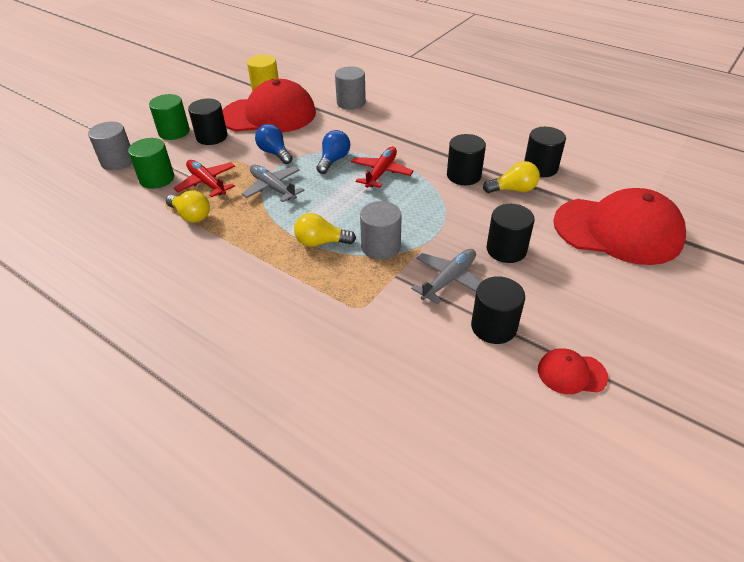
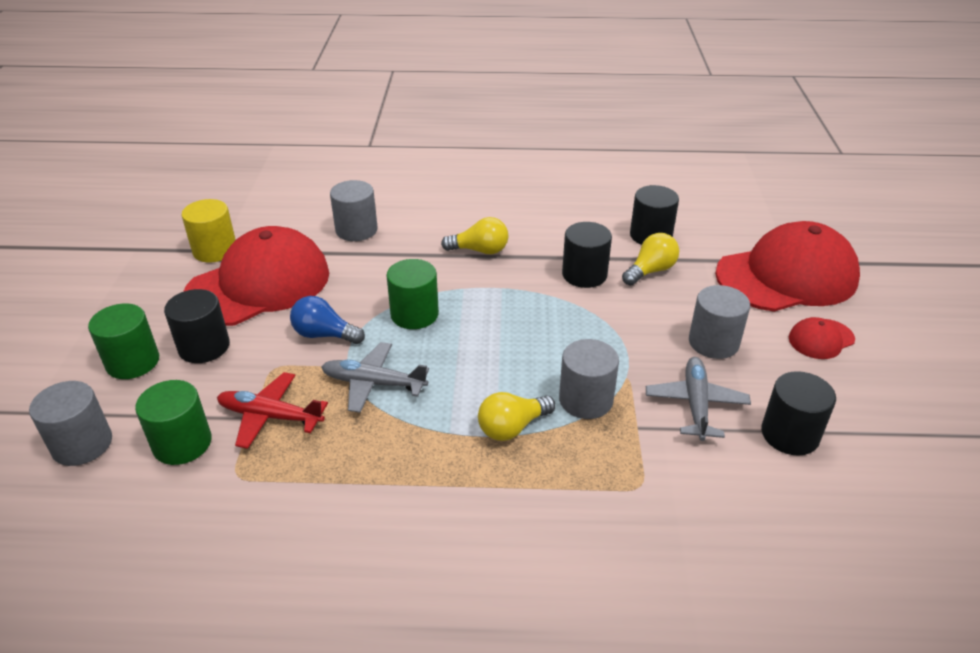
camera: 35 degrees left, 5 degrees down
yellow light bulb [166,190,210,223] -> yellow light bulb moved to [441,217,508,254]
blue light bulb [316,130,350,174] -> green cylinder [387,259,439,329]
red plane [351,147,414,188] -> none
black cylinder [487,204,535,263] -> grey cylinder [689,285,750,359]
red cap [538,348,608,394] -> red cap moved to [789,317,855,359]

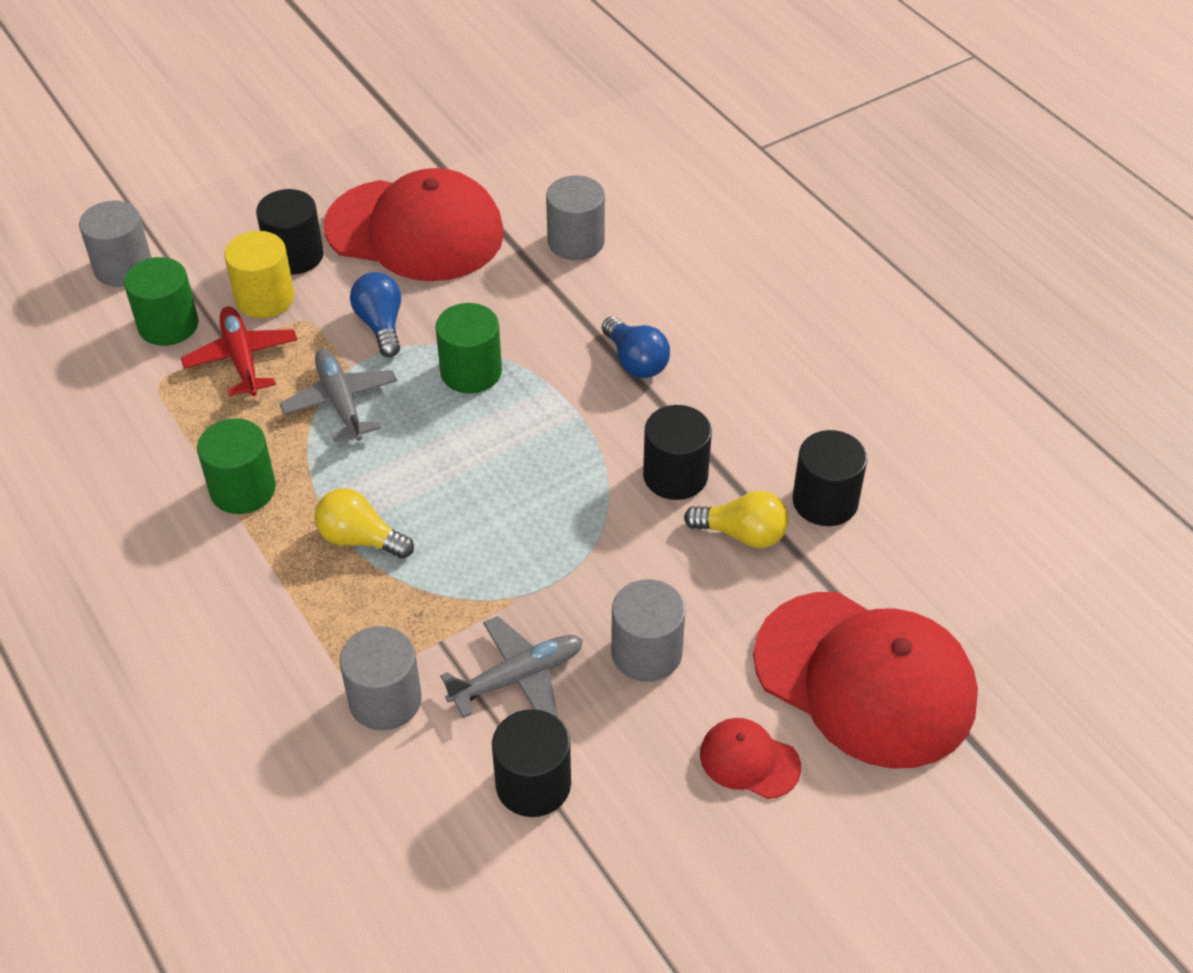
camera: 55 degrees right, 10 degrees up
green cylinder [88,303,159,379] -> green cylinder moved to [197,418,276,514]
yellow cylinder [181,199,236,262] -> yellow cylinder moved to [224,231,294,318]
yellow light bulb [441,217,508,254] -> blue light bulb [602,316,670,378]
grey cylinder [559,339,619,419] -> grey cylinder moved to [340,626,422,731]

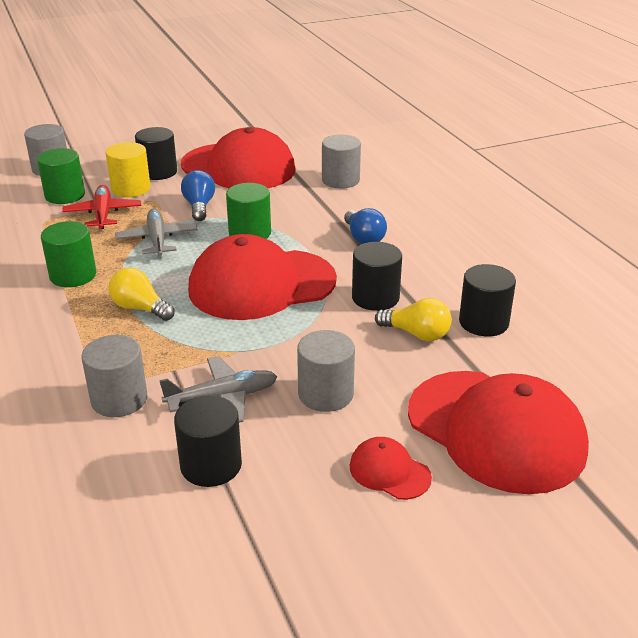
camera: 10 degrees right, 15 degrees down
none -> red cap [188,234,337,320]

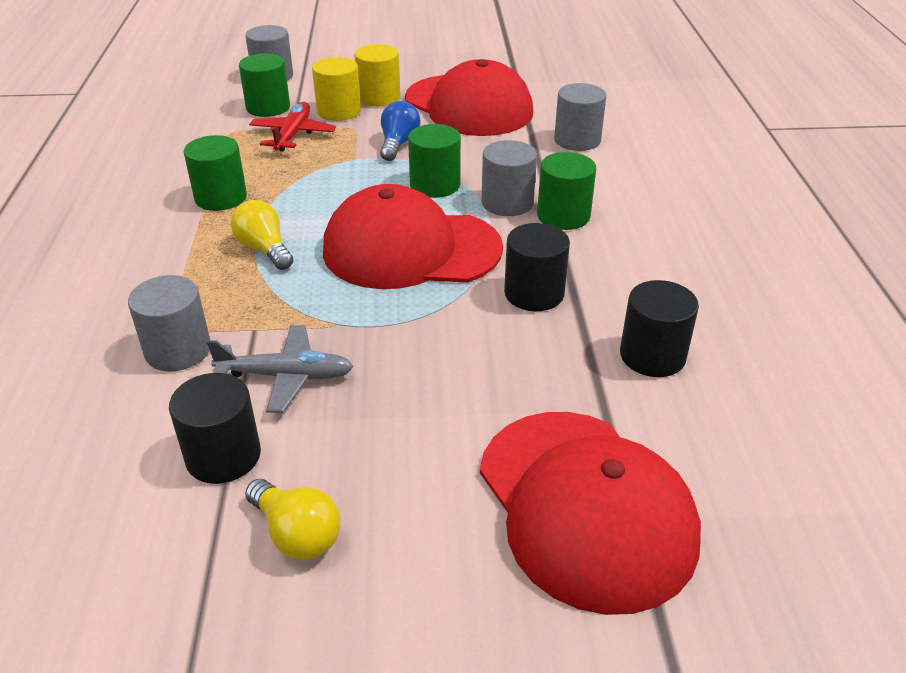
camera: 20 degrees right, 5 degrees up
grey plane [115,208,198,256] -> none
black cylinder [135,127,177,180] -> yellow cylinder [354,44,400,106]
grey cylinder [297,330,355,412] -> grey cylinder moved to [482,140,537,216]
blue light bulb [344,208,387,244] -> green cylinder [537,152,596,230]
red cap [350,437,432,500] -> none
yellow light bulb [375,298,452,341] -> yellow light bulb moved to [245,479,340,560]

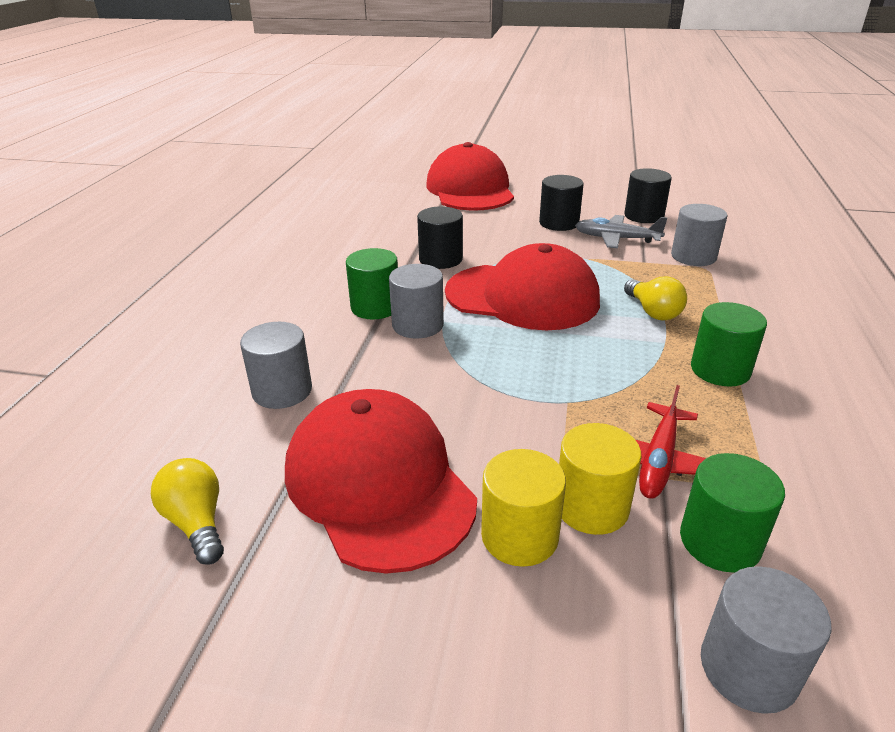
camera: 165 degrees left, 5 degrees down
yellow light bulb [245,479,340,560] -> yellow light bulb moved to [151,458,224,565]
blue light bulb [380,101,421,161] -> none
green cylinder [408,124,461,198] -> none
black cylinder [620,280,699,377] -> black cylinder moved to [539,175,584,231]

